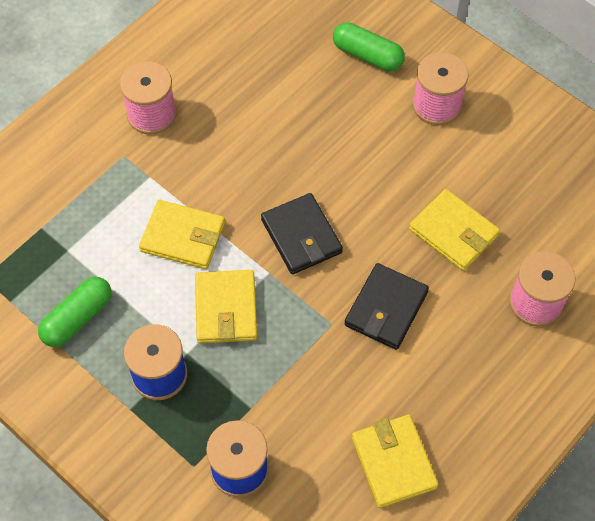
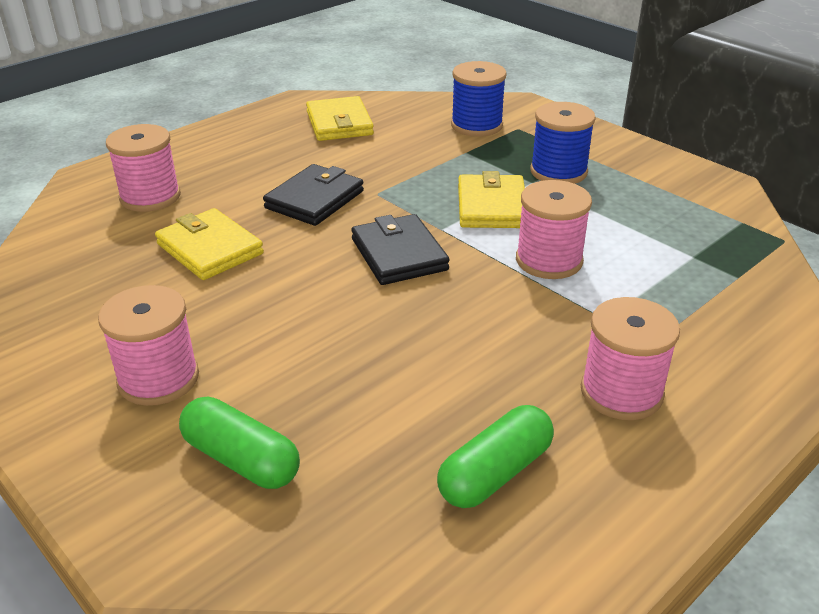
camera: 175 degrees left, 25 degrees down
green capsule [38,277,111,347] -> green capsule moved to [437,405,554,508]
yellow wallet [139,200,225,269] -> pink spool [516,180,592,279]

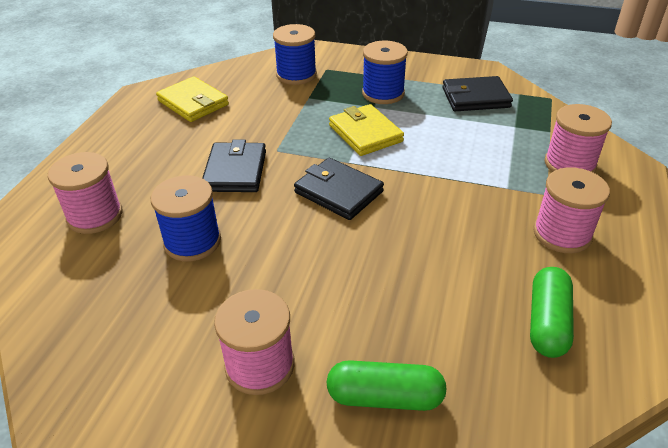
camera: 30 degrees left, 5 degrees up
yellow wallet [155,208,264,280] -> blue spool [151,175,221,261]
pink spool [516,180,592,279] -> pink spool moved to [544,104,612,173]
none -> black wallet [442,76,513,111]

